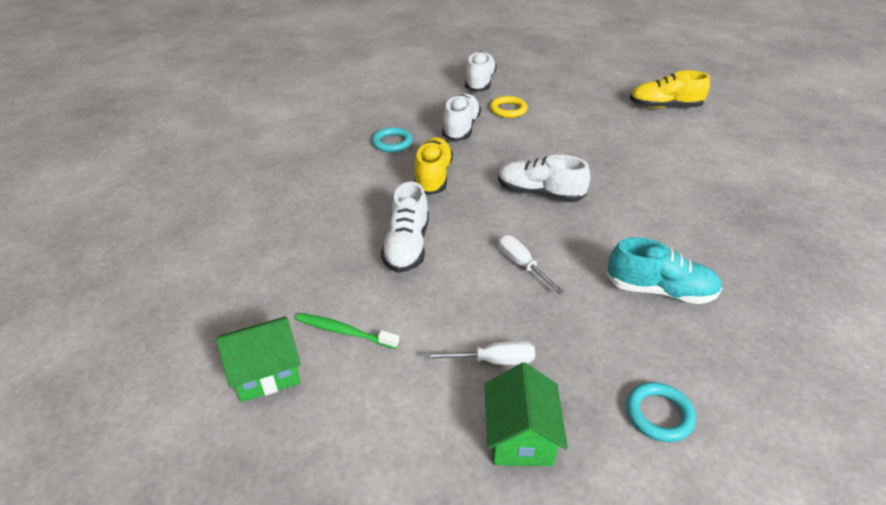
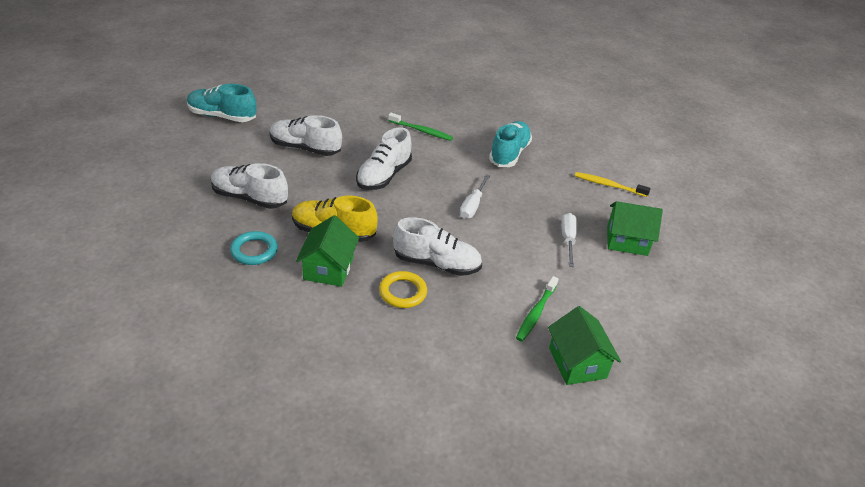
camera: 85 degrees left, 0 degrees up
white shoe [465,51,497,92] -> white shoe moved to [270,115,342,156]
yellow ring [490,96,527,118] -> yellow ring moved to [379,271,427,308]
white screwdriver [498,235,564,294] -> white screwdriver turned 45 degrees counterclockwise [460,175,490,219]
turquoise ring [626,382,696,442] -> yellow toothbrush [575,172,651,197]
yellow shoe [630,70,710,108] -> none
none -> turquoise shoe [187,84,257,122]
none -> green house [296,215,359,287]
none -> green toothbrush [388,113,453,141]

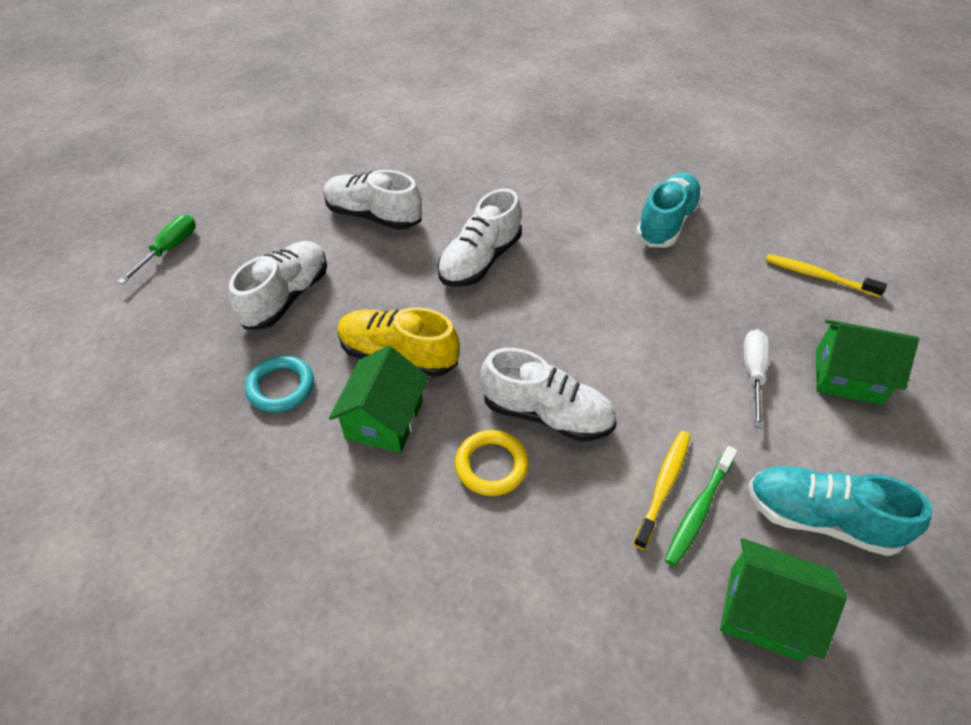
camera: 10 degrees right, 10 degrees up
turquoise shoe [187,84,257,122] -> turquoise shoe moved to [748,466,933,556]
white shoe [211,163,288,209] -> white shoe turned 90 degrees clockwise [229,241,327,329]
green toothbrush [388,113,453,141] -> none
white screwdriver [460,175,490,219] -> none
green house [548,306,621,385] -> green house turned 60 degrees counterclockwise [720,538,847,662]
none -> green screwdriver [117,215,196,284]
none -> yellow toothbrush [633,431,690,550]

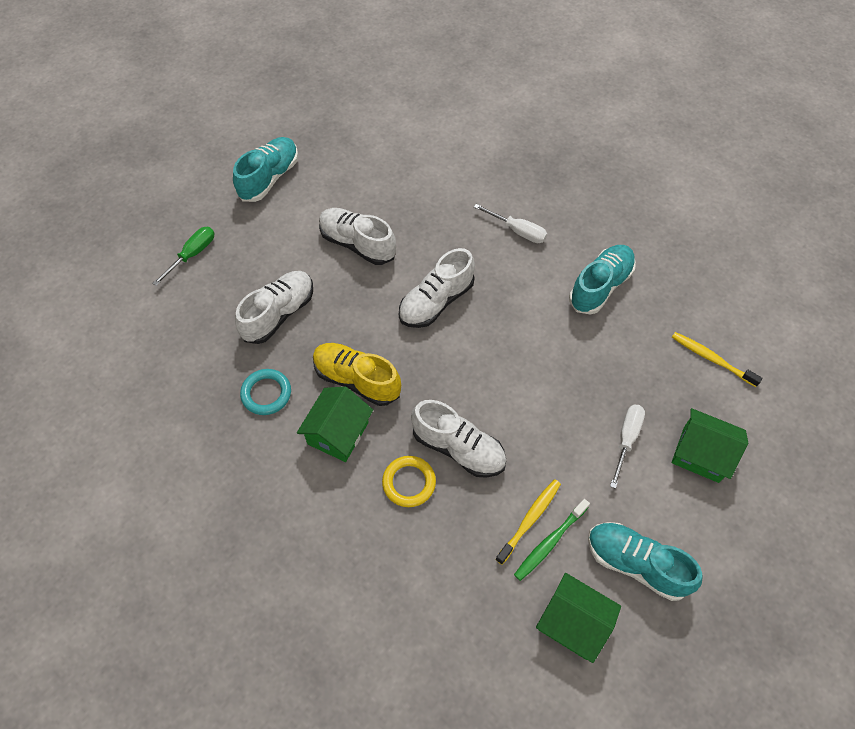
camera: 10 degrees right, 10 degrees up
none -> turquoise shoe [233,137,298,202]
none -> white screwdriver [474,204,547,243]

